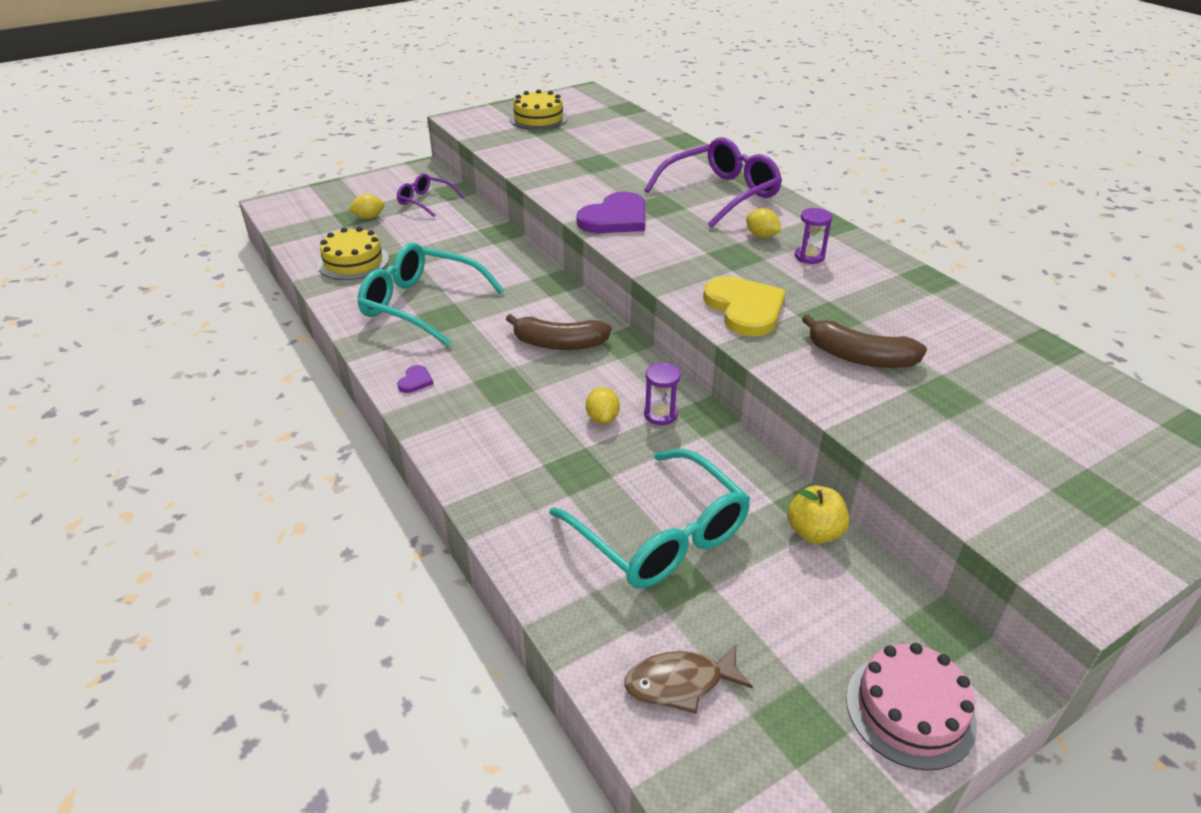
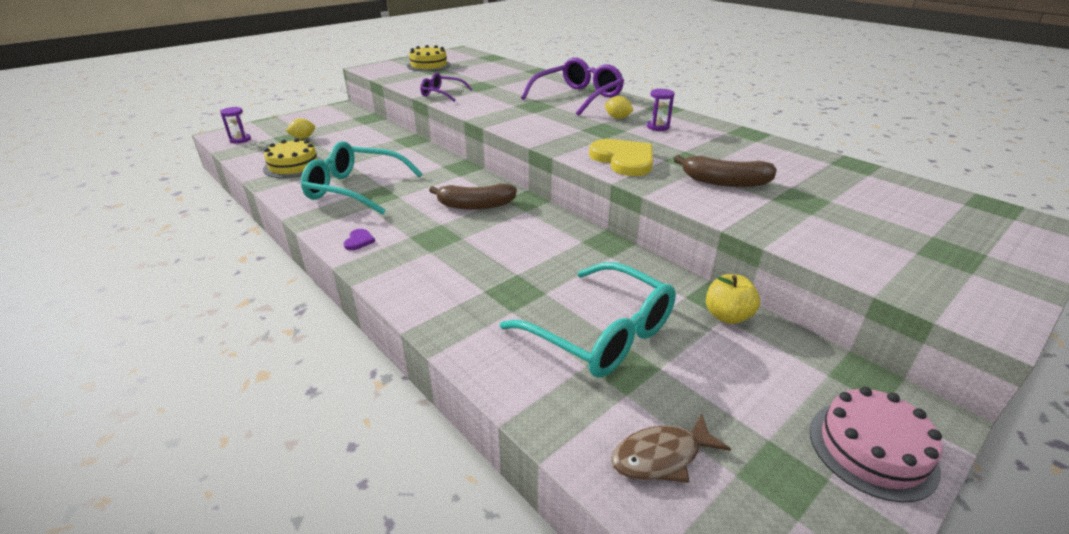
camera: 10 degrees left, 5 degrees down
purple glasses [397,173,464,217] -> purple glasses moved to [420,73,473,102]
purple heart [577,192,645,233] -> none
yellow lemon [586,387,620,424] -> none
purple hourglass [644,363,681,425] -> purple hourglass moved to [220,107,251,144]

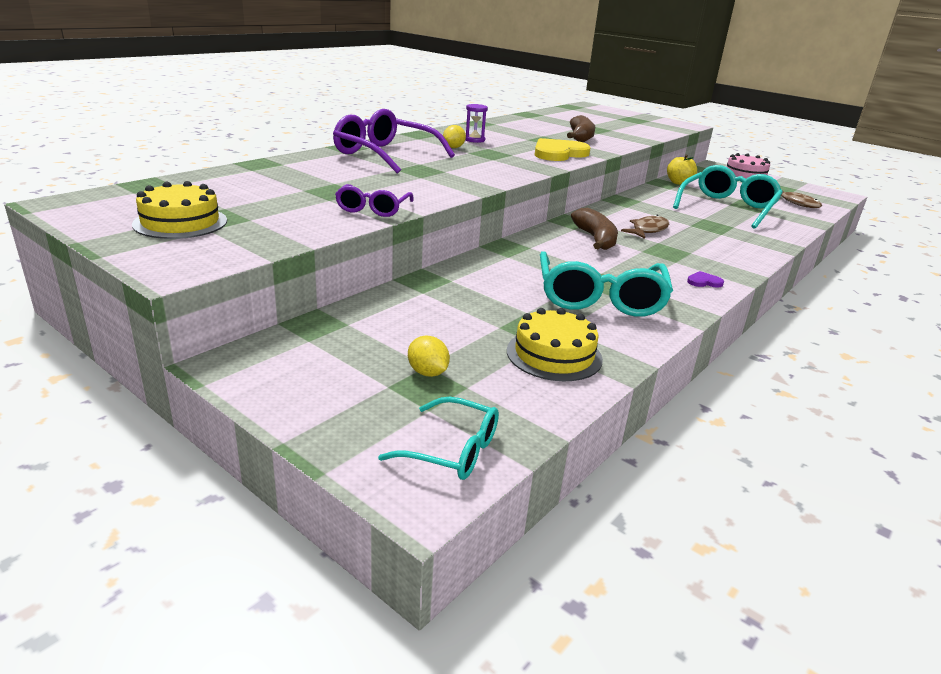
camera: 100 degrees left, 5 degrees down
purple hourglass [220,107,251,144] -> turquoise glasses [378,396,499,480]
none -> brown fish [621,215,669,239]

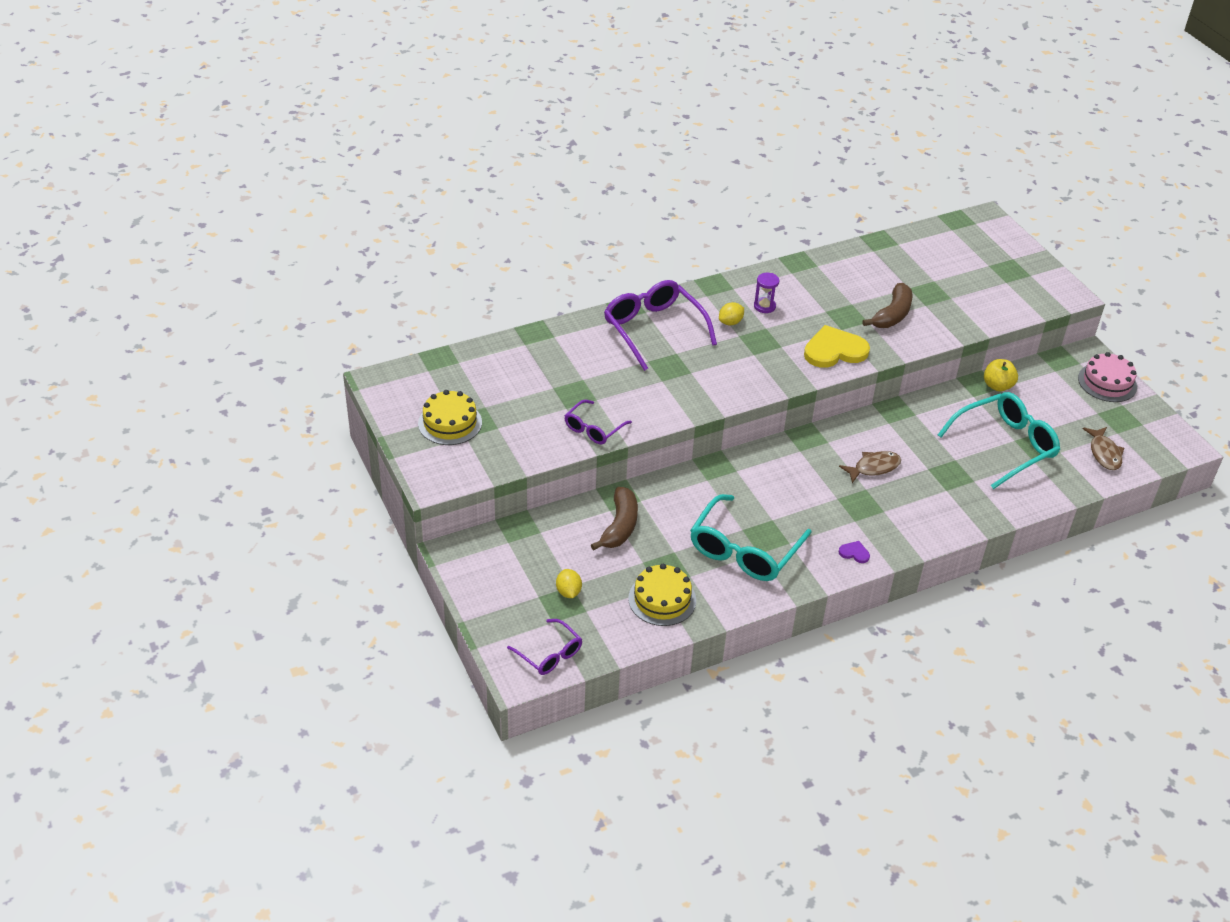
camera: 25 degrees right, 15 degrees up
turquoise glasses [378,396,499,480] -> purple glasses [507,619,582,675]
brown banana [571,208,618,250] -> brown banana moved to [591,487,638,551]

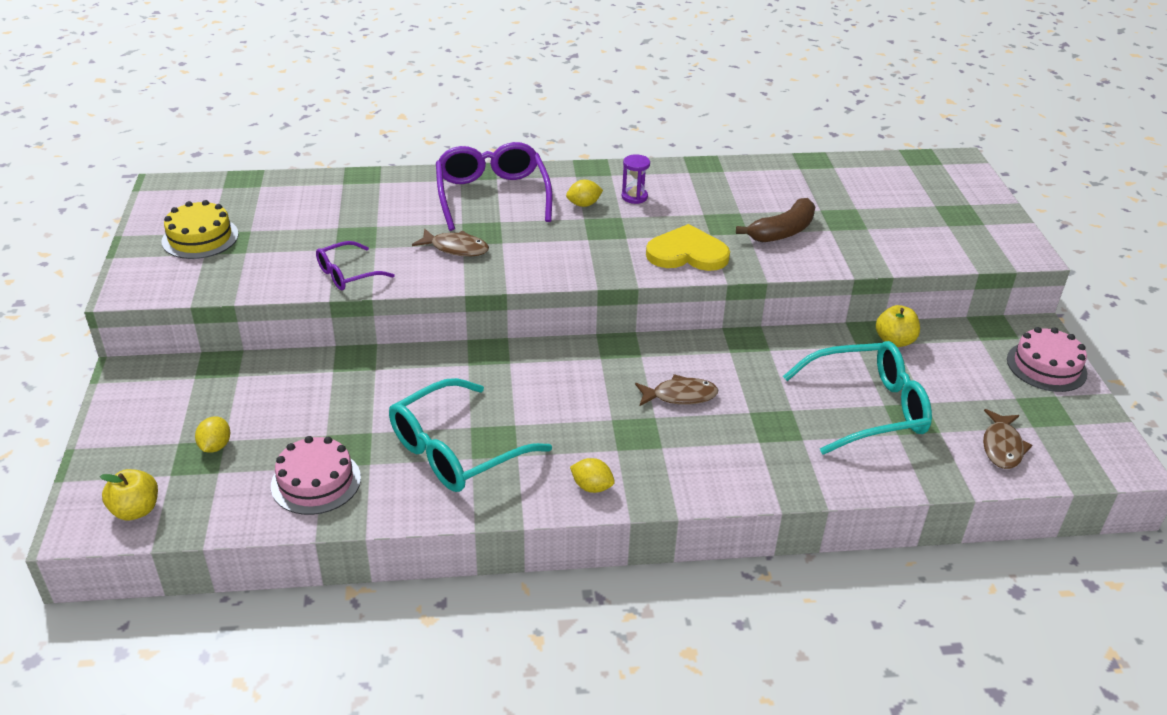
camera: 20 degrees right, 5 degrees down
purple glasses [507,619,582,675] -> yellow apple [100,469,158,520]
brown banana [591,487,638,551] -> none
yellow cake [628,564,696,626] -> pink cake [271,436,361,515]
purple heart [839,541,870,563] -> yellow lemon [570,458,615,493]
none -> brown fish [412,229,489,256]

